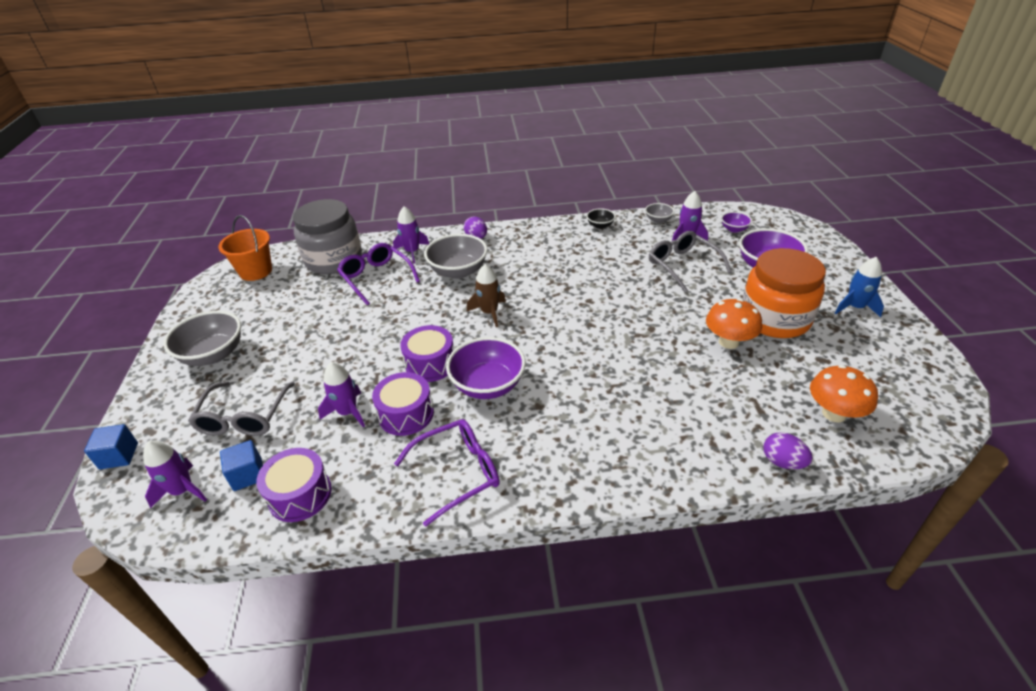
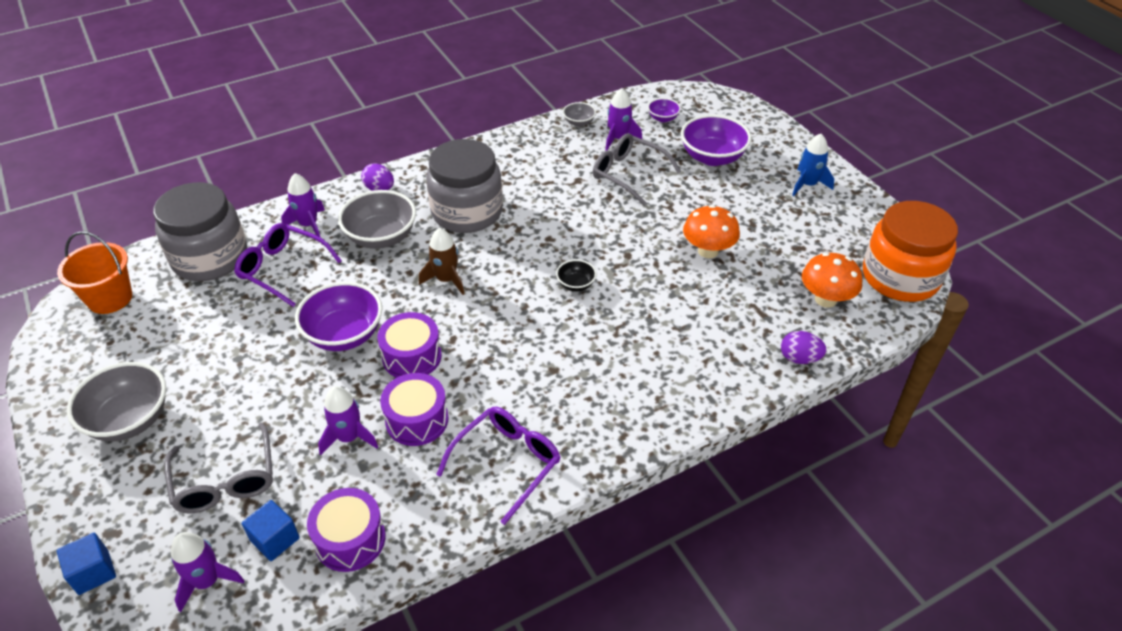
camera: 25 degrees left, 5 degrees up
purple bowl [446,337,526,399] -> purple bowl moved to [295,282,382,351]
black bowl [587,208,616,229] -> black bowl moved to [556,259,597,291]
orange jar [742,248,826,338] -> orange jar moved to [863,201,958,302]
none -> grey jar [426,139,503,233]

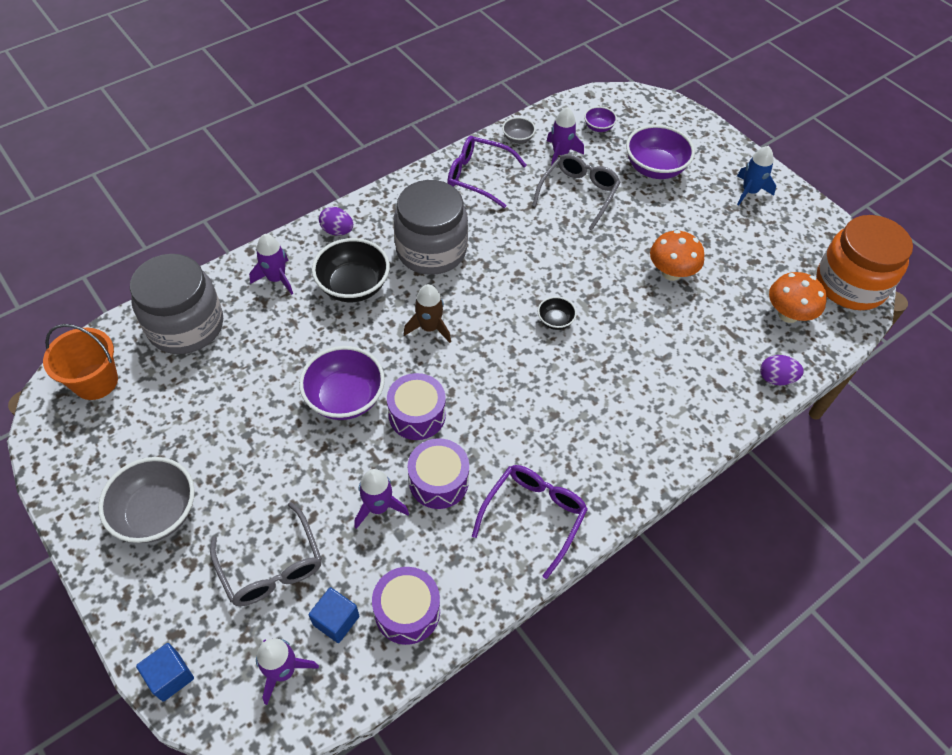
camera: 10 degrees left, 10 degrees up
purple glasses [234,223,342,307] -> purple glasses moved to [447,136,527,208]
grey bowl [338,190,416,249] -> black bowl [312,238,390,302]
grey glasses [593,133,681,206] -> grey glasses turned 90 degrees clockwise [532,154,621,230]

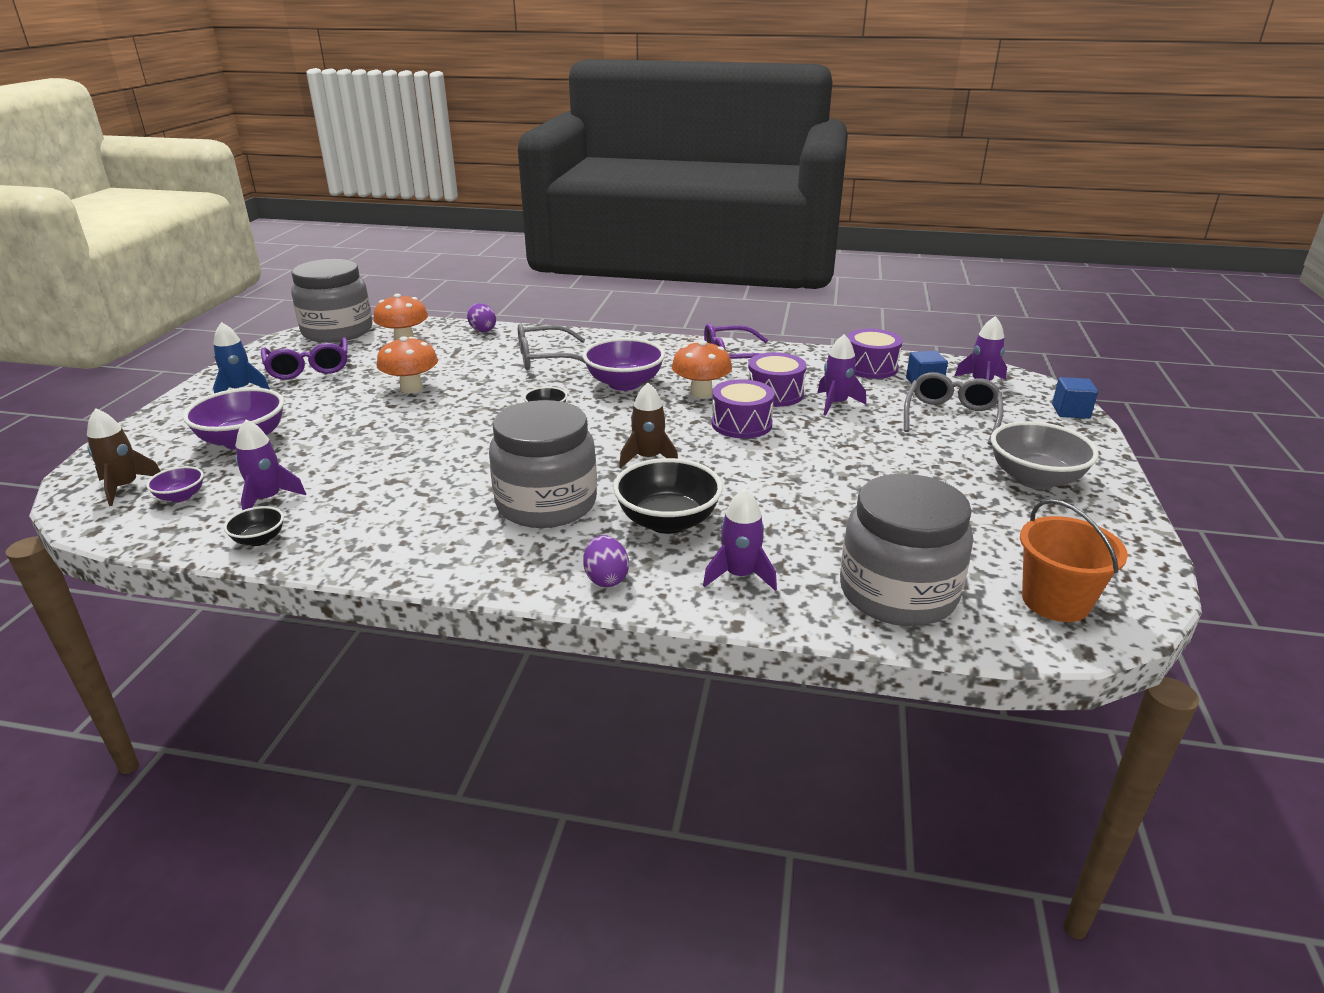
camera: 130 degrees left, 25 degrees down
purple bowl [299,346,385,420] -> purple bowl moved to [583,338,665,391]
purple glasses [447,136,527,208] -> purple glasses moved to [261,337,348,380]
grey bowl [502,117,536,143] -> black bowl [224,506,284,546]
grey glasses [532,154,621,230] -> grey glasses moved to [518,323,586,370]
orange jar [816,215,913,310] -> grey jar [291,259,373,343]
none -> brown rocket [87,409,161,506]
none -> orange mushroom [672,341,732,398]

